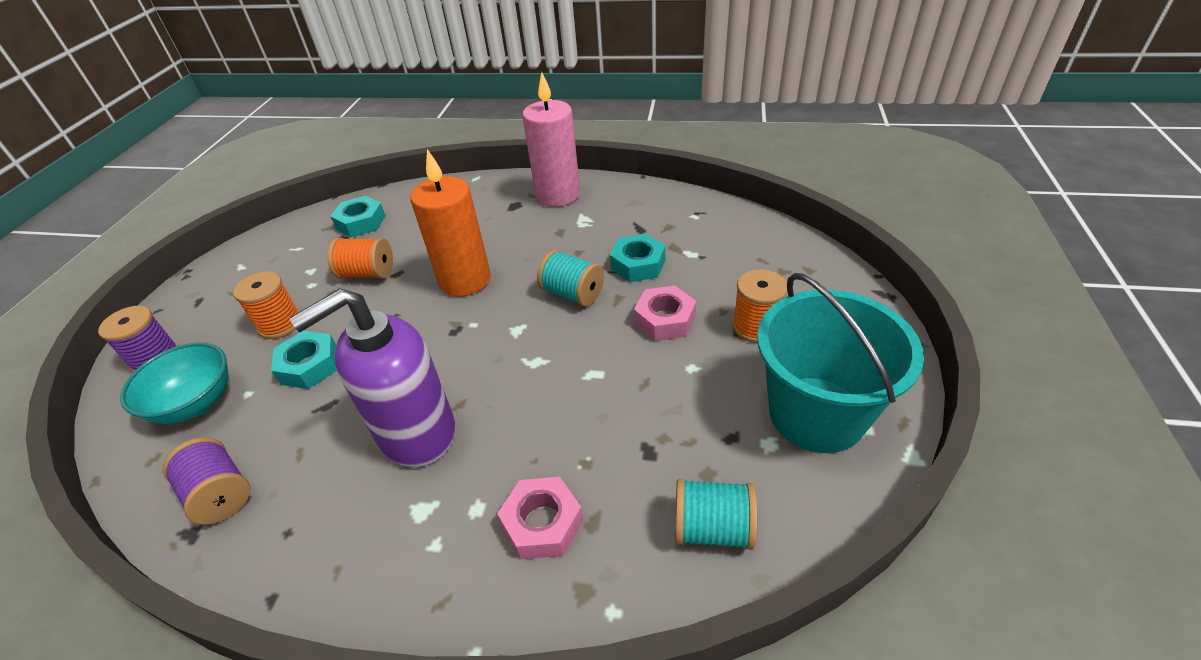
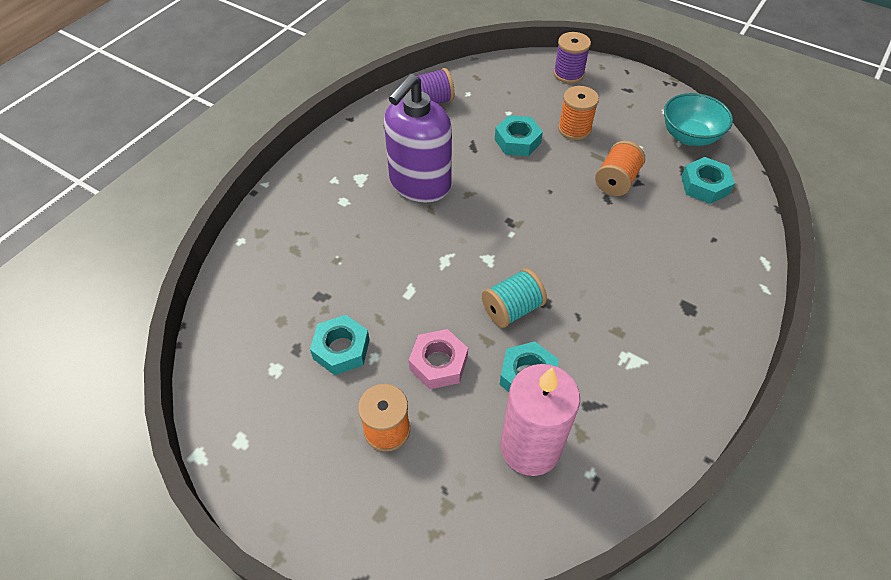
camera: 110 degrees right, 10 degrees up
turquoise bowl [120,343,229,424] -> turquoise bowl moved to [664,93,733,146]
purple soap dispenser [289,288,455,467] -> purple soap dispenser turned 135 degrees counterclockwise [384,74,452,203]
orange candle [411,149,491,297] -> none
pink nut [497,477,583,559] -> none
pink candle [522,72,580,207] -> pink candle moved to [500,364,580,476]
turquoise spool [675,479,758,550] -> none
turquoise bucket [757,273,924,453] -> none
none -> turquoise nut [310,315,370,375]

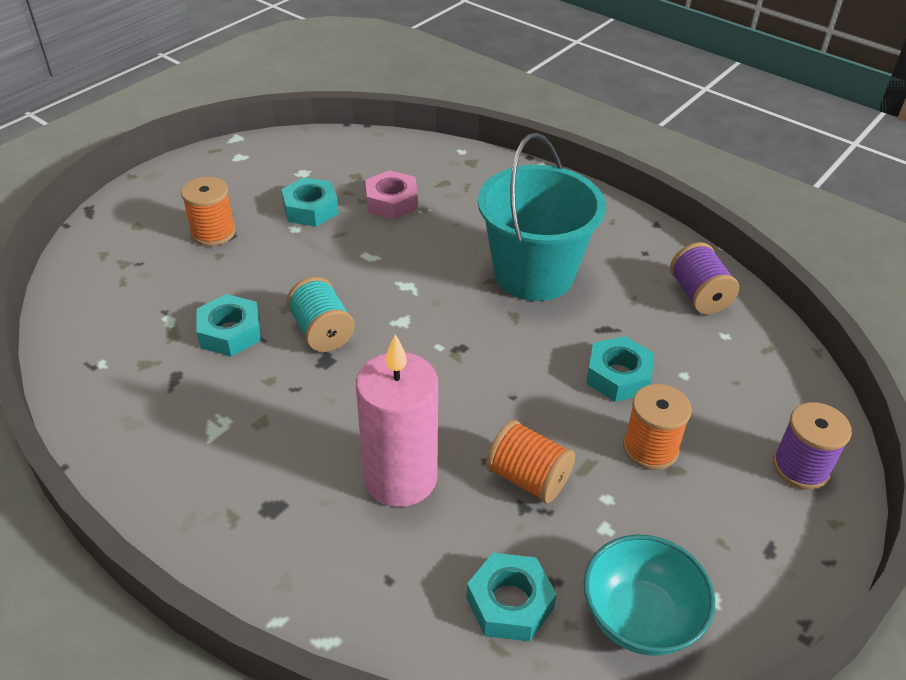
camera: 95 degrees right, 10 degrees down
purple soap dispenser [384,74,452,203] -> turquoise bucket [478,133,606,301]
pink nut [409,329,468,389] -> pink nut moved to [365,170,418,220]
pink candle [500,364,580,476] -> pink candle moved to [356,334,438,507]

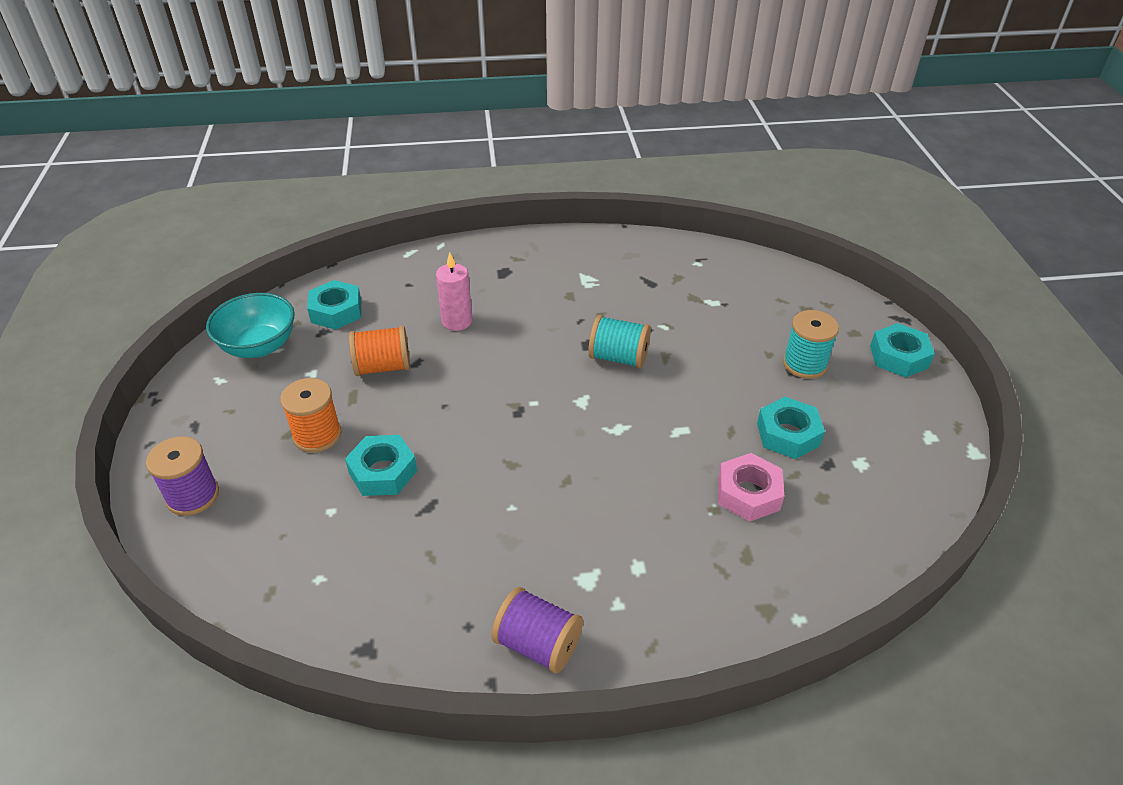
camera: 135 degrees right, 0 degrees up
orange spool [181,177,236,246] -> turquoise spool [783,310,839,379]
turquoise nut [196,294,261,356] -> turquoise nut moved to [870,323,935,377]
pink candle [356,334,438,507] -> pink candle [436,252,472,331], size x0.58
turquoise bucket [478,133,606,301] -> none
purple spool [670,242,739,314] -> purple spool moved to [491,587,583,673]

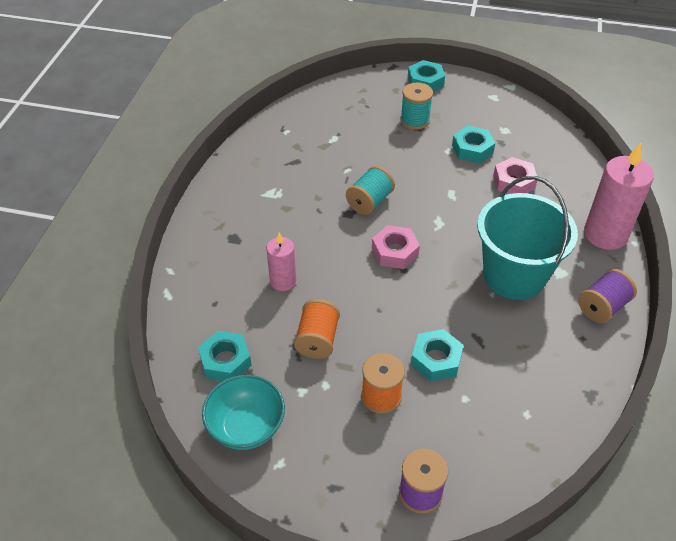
camera: 70 degrees left, 5 degrees up
none -> pink nut [372,225,420,269]
none -> turquoise bucket [477,176,578,300]
none -> pink candle [584,143,654,250]

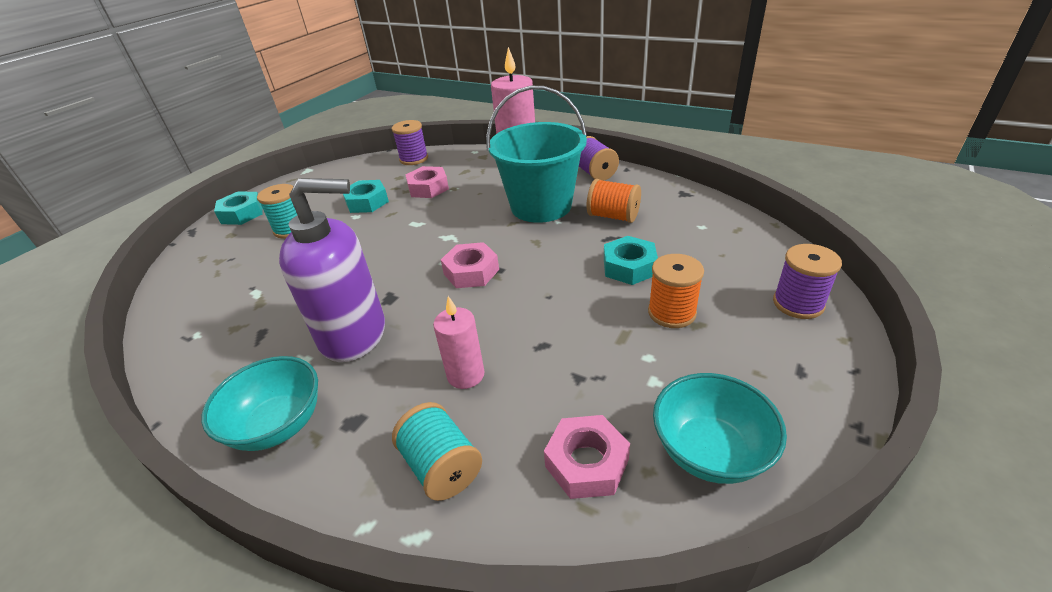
camera: 70 degrees left, 10 degrees down
turquoise nut [198,331,252,381] -> pink nut [544,415,630,499]
orange spool [294,299,340,359] -> orange spool moved to [587,179,641,223]
turquoise spool [346,166,395,215] -> turquoise spool moved to [392,402,482,501]
none -> turquoise bowl [201,356,318,451]
none -> purple soap dispenser [279,178,385,362]
none -> purple spool [392,120,428,165]

